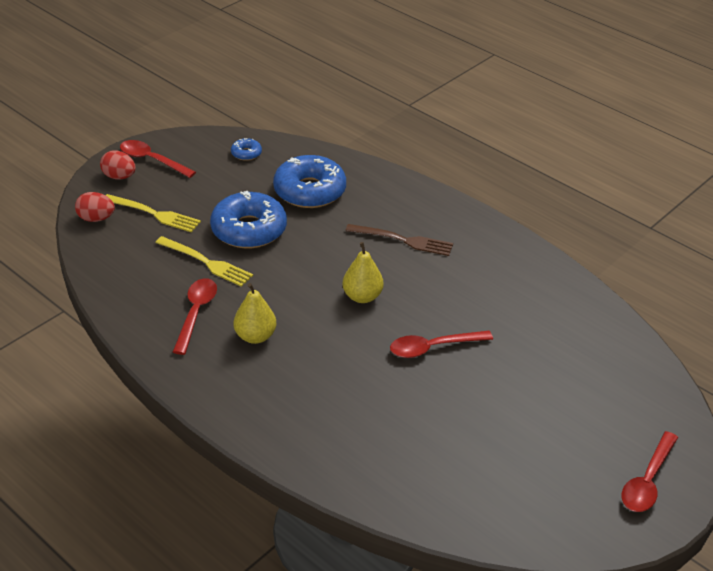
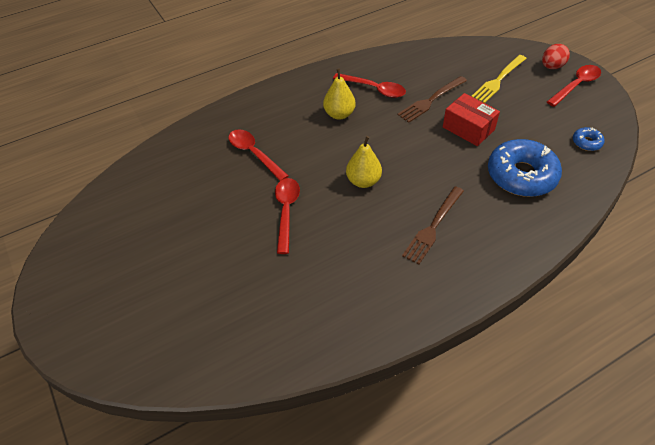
camera: 110 degrees right, 10 degrees up
red egg [75,192,115,222] -> none
yellow fork [155,236,253,287] -> brown fork [397,76,467,123]
blue donut [210,191,287,249] -> red box [443,93,500,146]
red spoon [622,431,678,512] -> red spoon moved to [229,129,288,181]

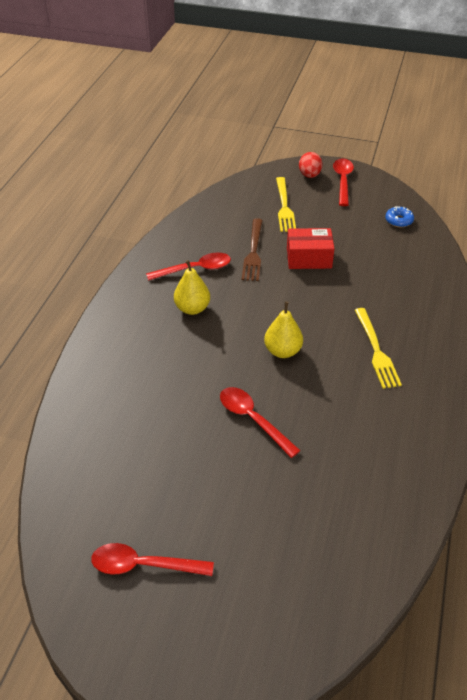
camera: 45 degrees left, 5 degrees down
red spoon [229,129,288,181] -> red spoon moved to [91,543,214,576]
brown fork [402,186,464,264] -> yellow fork [355,308,402,389]
blue donut [488,139,562,197] -> none

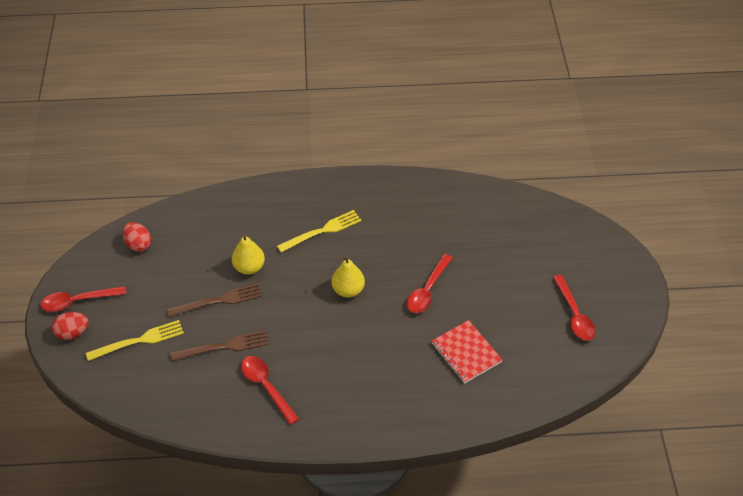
camera: 110 degrees left, 5 degrees up
yellow pear [174,260,210,315] -> yellow pear moved to [232,234,265,275]
red box [287,228,334,269] -> brown fork [167,283,262,317]
blue donut [385,206,414,227] -> red egg [123,222,151,252]
none -> red notebook [432,320,502,384]

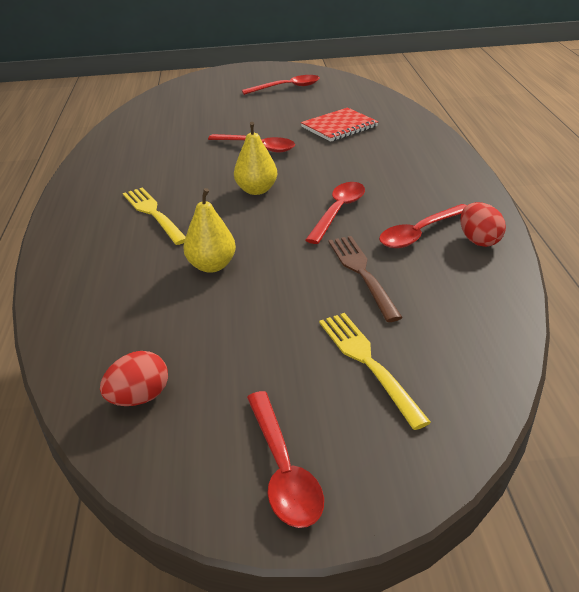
camera: 90 degrees left, 15 degrees down
red egg [52,312,89,340] -> red egg moved to [460,202,506,247]
brown fork [167,283,262,317] -> none
none -> red spoon [305,182,365,244]

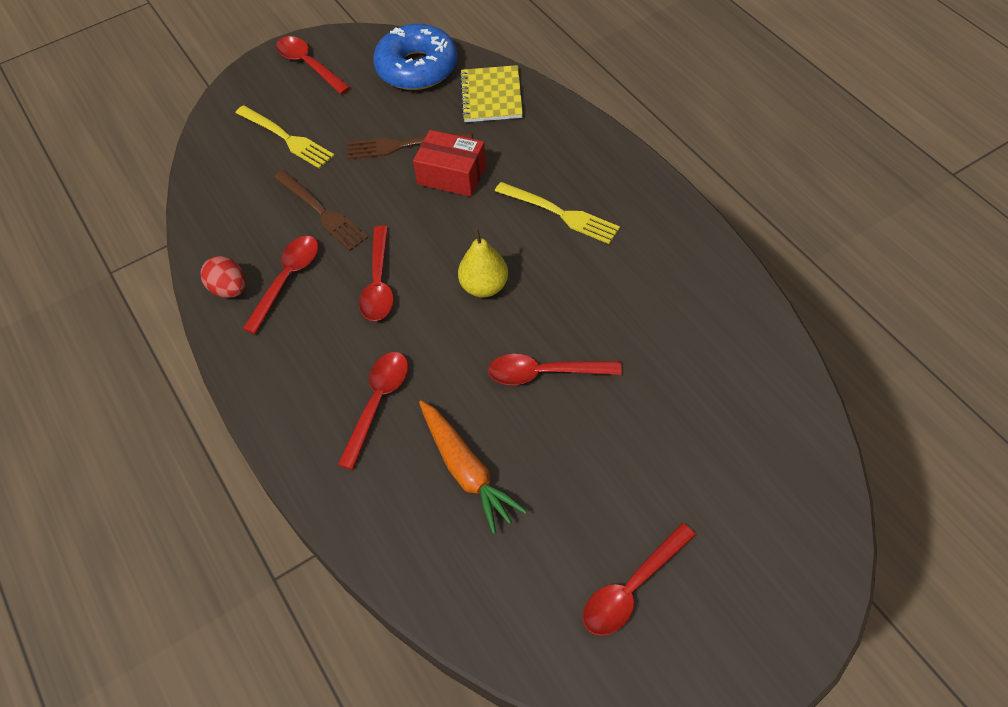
camera: 155 degrees right, 20 degrees up
red egg [100,351,168,406] -> blue donut [373,24,458,90]
yellow pear [183,188,236,273] -> red box [413,130,486,197]
red notebook [301,107,379,142] -> orange carrot [419,401,527,534]
none -> red spoon [338,352,408,470]
none -> brown fork [347,132,472,159]
none -> yellow notebook [459,65,523,122]

